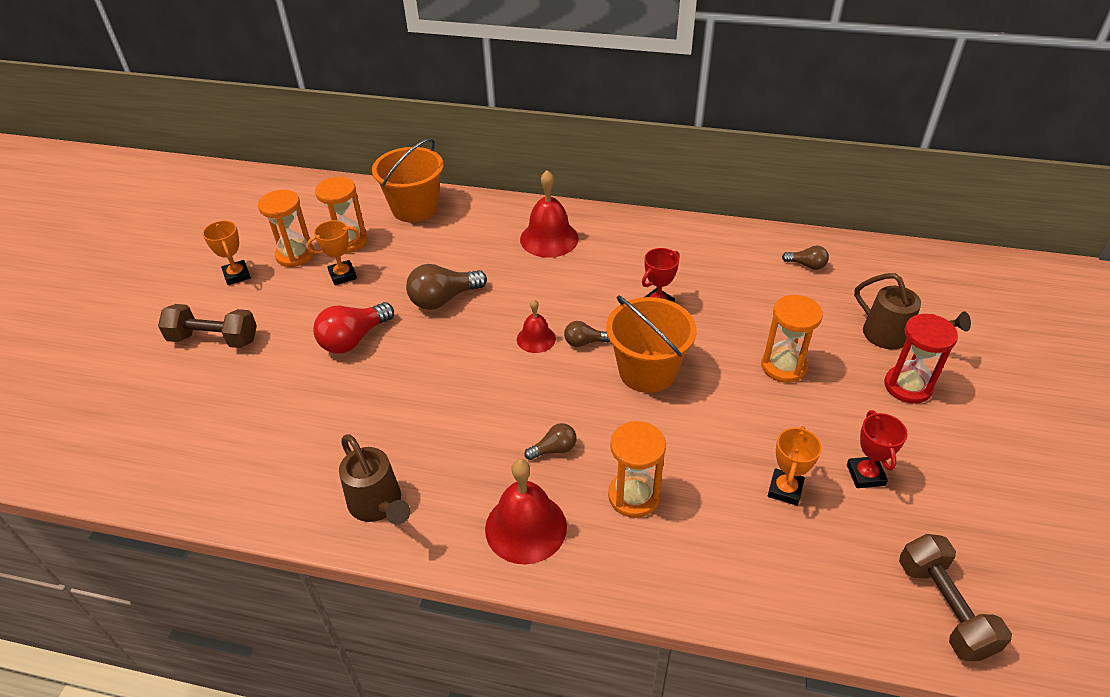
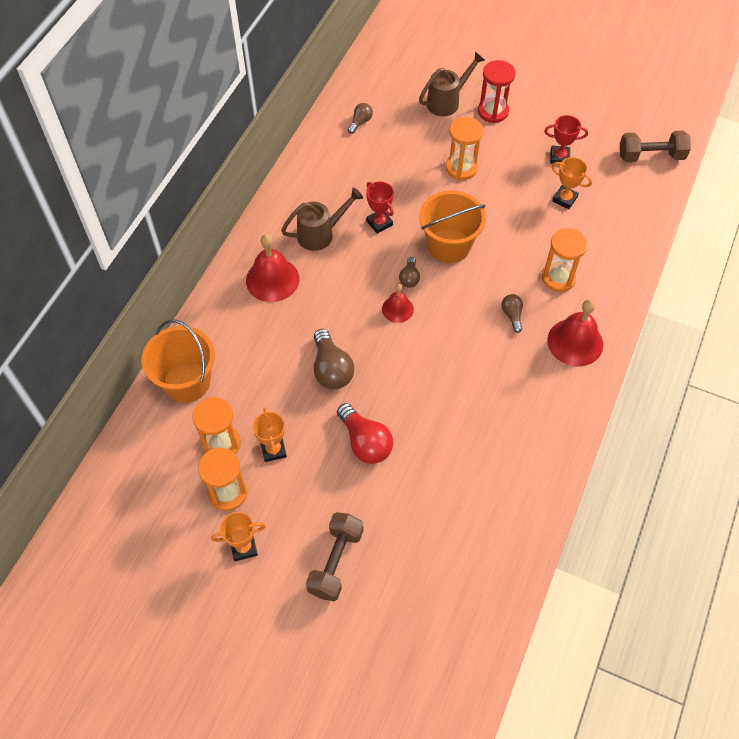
camera: 80 degrees left, 15 degrees up
brown watering can [339,434,410,525] -> brown watering can moved to [281,188,363,251]

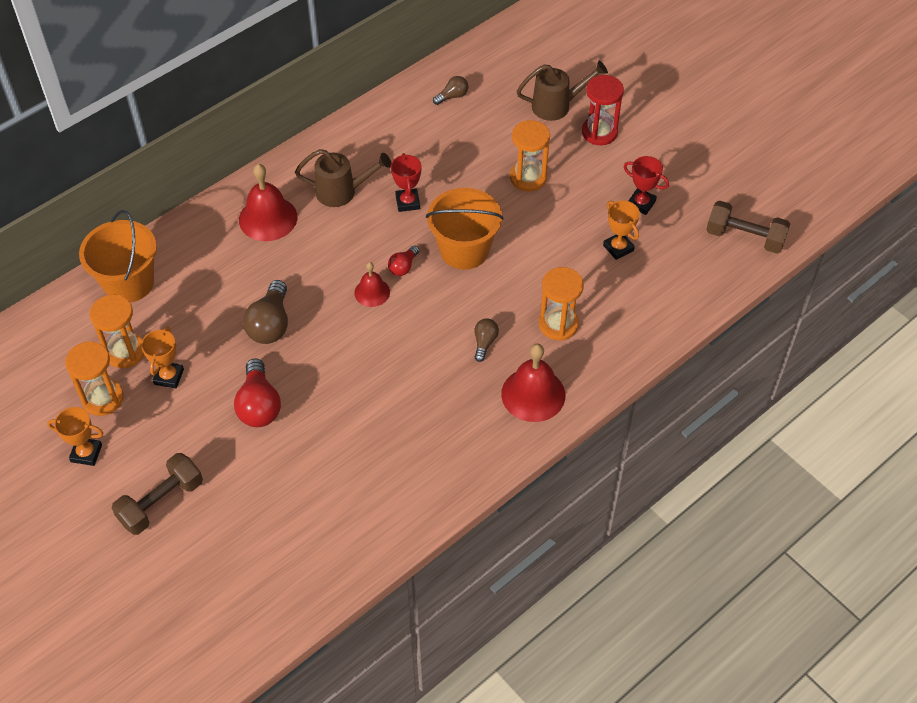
camera: 25 degrees right, 5 degrees down
brown light bulb [399,257,420,288] -> red light bulb [388,246,419,276]

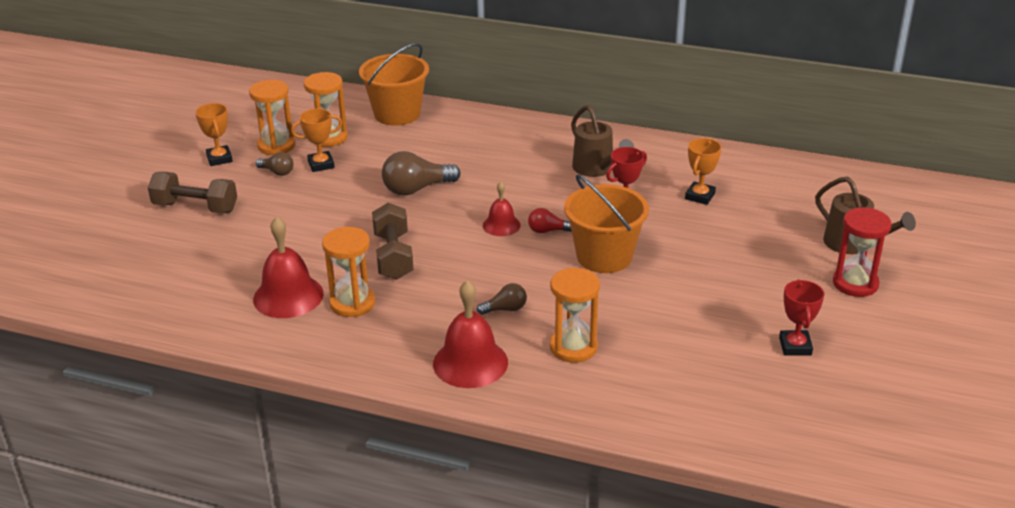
camera: 60 degrees right, 20 degrees down
red light bulb [234,358,281,427] -> none
red bell [239,164,297,241] -> red bell moved to [253,217,324,318]
brown light bulb [433,76,468,105] -> brown light bulb moved to [256,152,293,176]
orange hourglass [510,120,550,191] -> orange hourglass moved to [322,227,375,317]
orange trophy [603,201,640,260] -> orange trophy moved to [685,138,721,205]
brown dumbbell [706,201,790,254] -> brown dumbbell moved to [372,203,414,280]

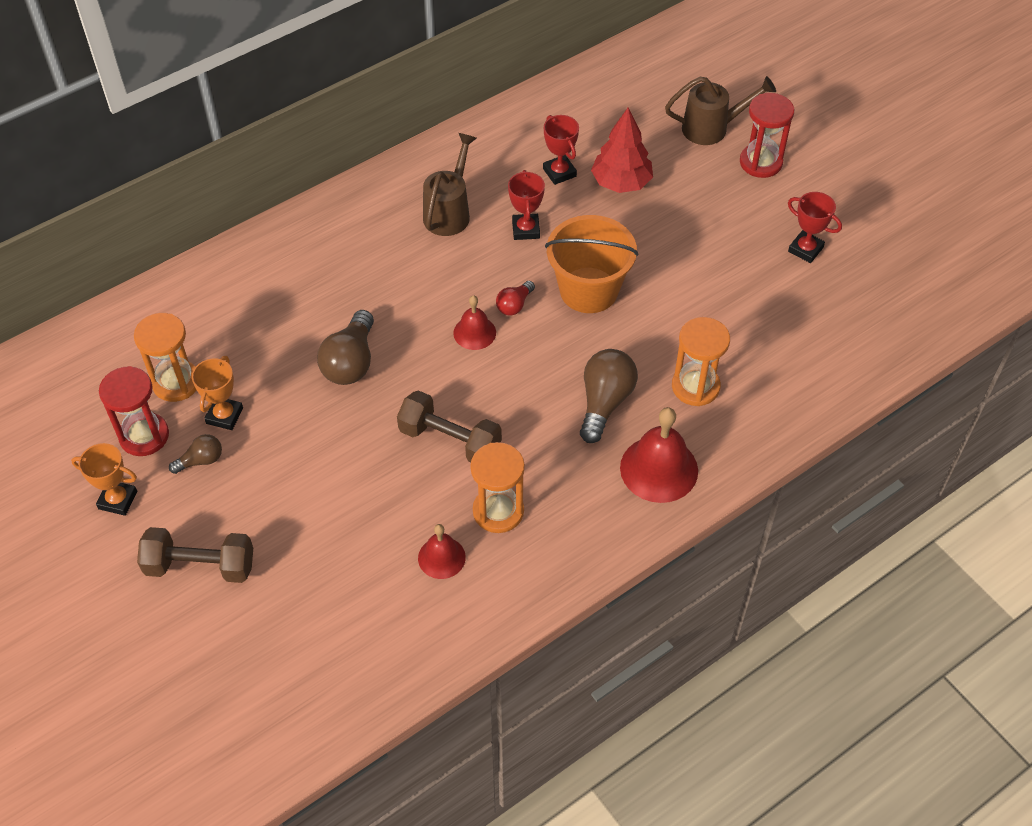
camera: 55 degrees left, 20 degrees up
brown dumbbell [148,172,237,213] -> brown dumbbell turned 45 degrees clockwise [137,527,253,583]
orange hourglass [249,80,295,155] -> red hourglass [99,366,169,456]
red bell [253,217,324,318] -> red bell [418,524,466,579], size x0.59
orange bucket [359,43,429,126] -> none
brown light bulb [477,283,527,315] -> brown light bulb [580,349,638,443], size x1.82
brown watering can [571,105,634,177] -> brown watering can turned 75 degrees counterclockwise [423,133,477,236]
orange trophy [685,138,721,205] -> red trophy [543,115,579,185]
none -> red tree [591,107,653,193]

